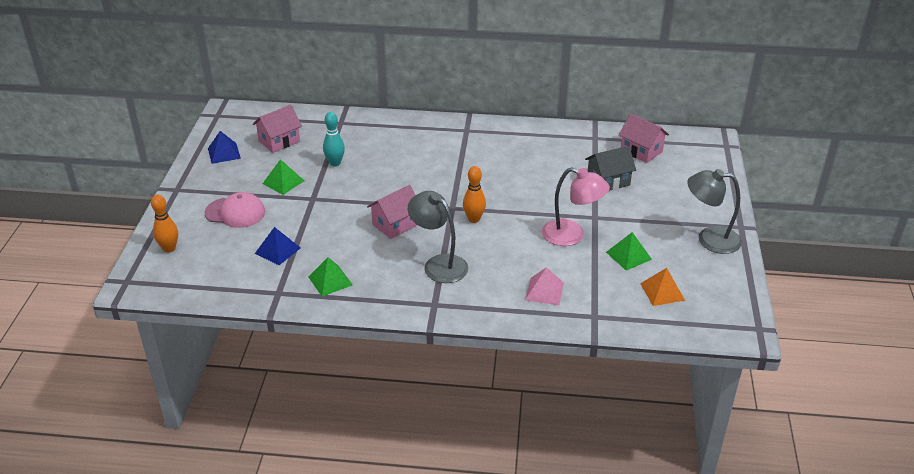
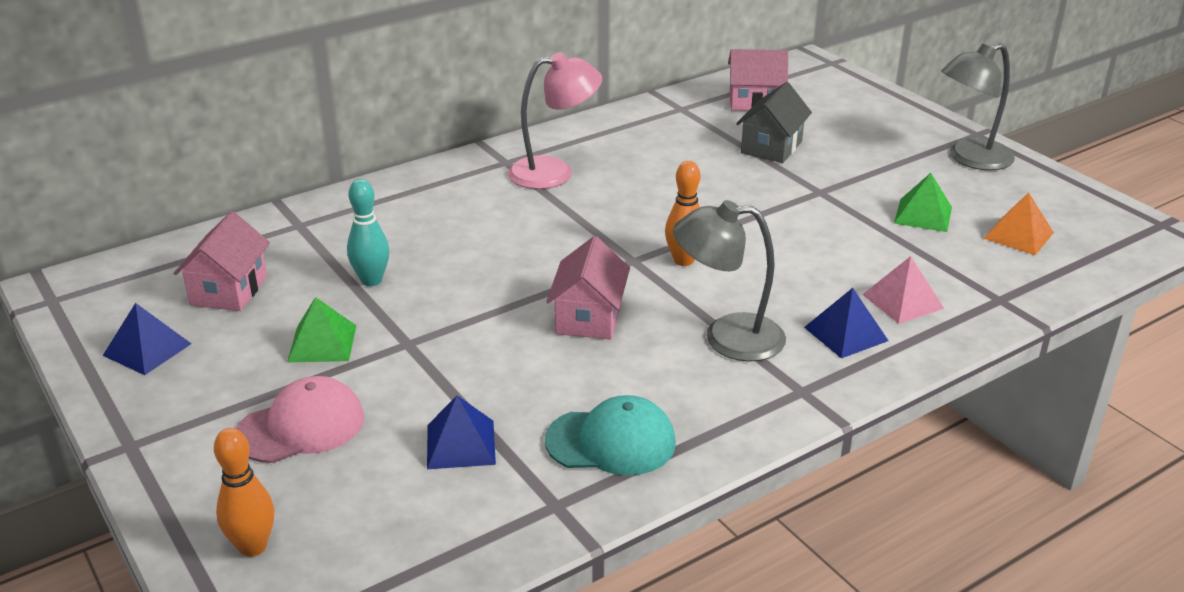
camera: 40 degrees left, 5 degrees down
green pyramid [309,257,353,296] -> turquoise cap [545,395,676,476]
pink lamp [542,167,610,246] -> pink lamp moved to [508,52,602,189]
none -> blue pyramid [804,288,889,358]

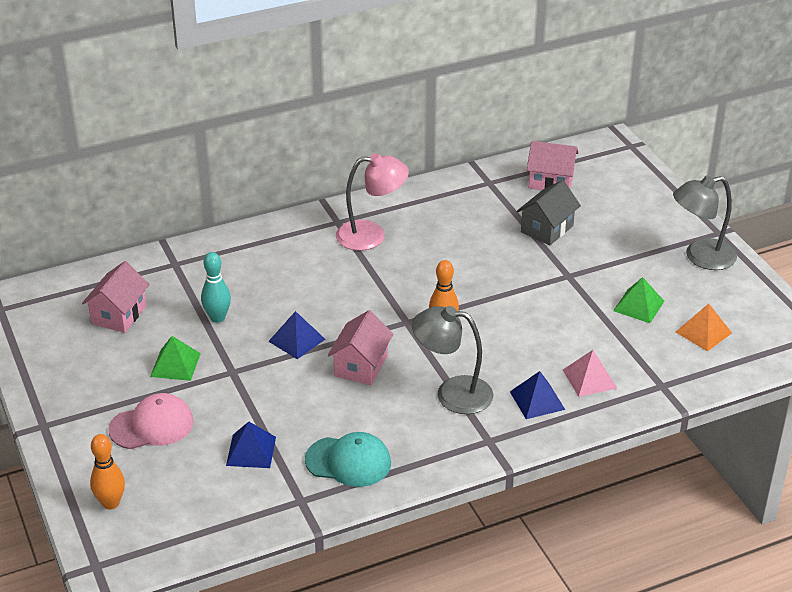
camera: 10 degrees right, 5 degrees up
blue pyramid [103,303,191,375] -> blue pyramid moved to [268,311,325,359]

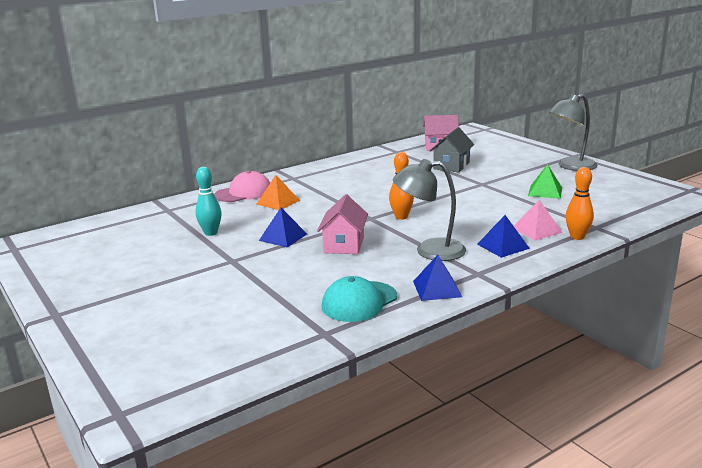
camera: 10 degrees left, 15 degrees down
pink house [82,261,150,333] -> none
orange bowling pin [90,434,125,509] -> orange bowling pin moved to [565,167,594,240]
pink cap [108,393,194,449] -> pink cap moved to [214,171,270,202]
green pyramid [150,336,201,381] -> none
blue pyramid [226,422,276,468] -> blue pyramid moved to [413,255,462,301]
turquoise cap [305,432,391,487] -> turquoise cap turned 135 degrees clockwise [322,276,397,322]
pink lamp [336,153,409,251] -> none
orange pyramid [676,304,732,351] -> orange pyramid moved to [256,175,300,210]

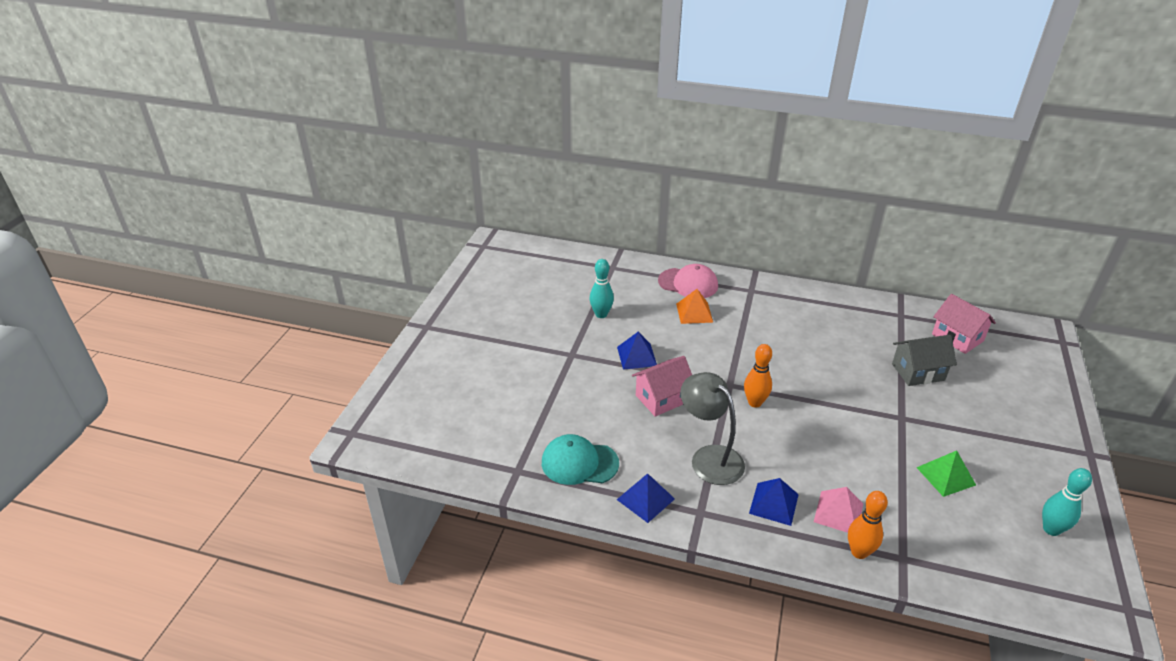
camera: 50 degrees right, 15 degrees up
grey lamp [549,94,597,171] -> none
none -> turquoise bowling pin [1042,468,1092,536]

